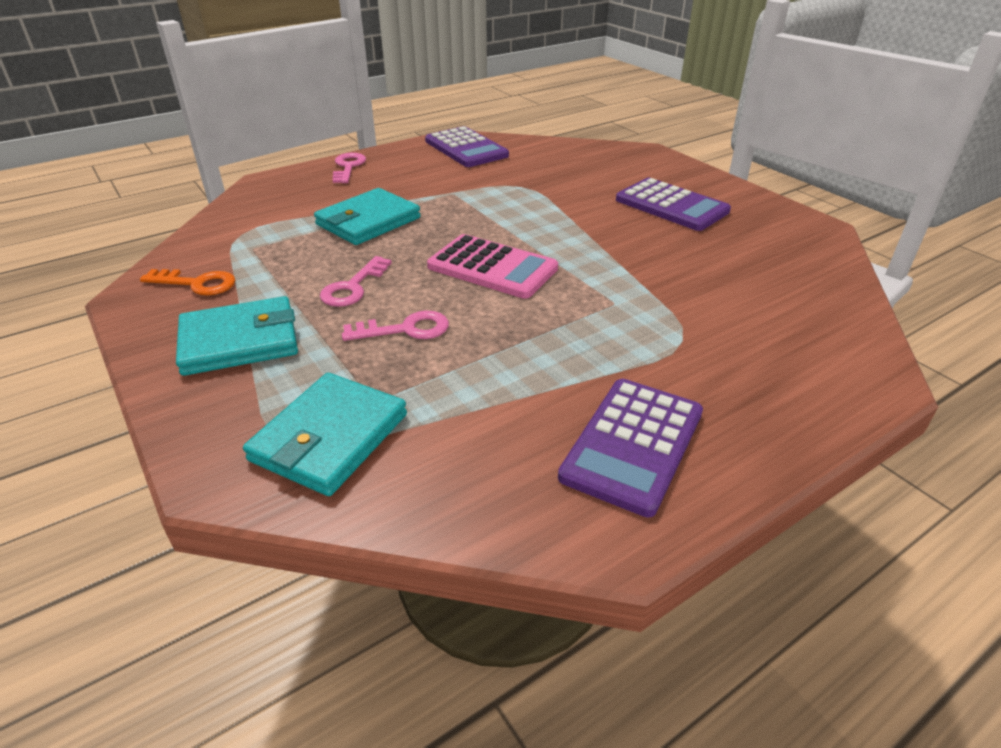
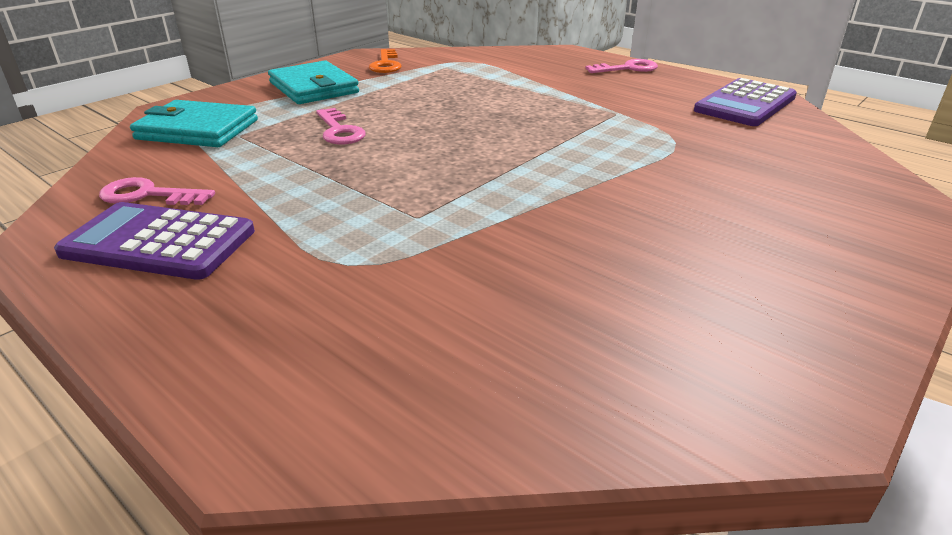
camera: 75 degrees right, 5 degrees down
turquoise wallet [314,188,421,245] -> none
pink key [320,256,392,307] -> pink key moved to [99,177,215,205]
pink calculator [427,234,558,299] -> none
purple calculator [616,178,731,231] -> none

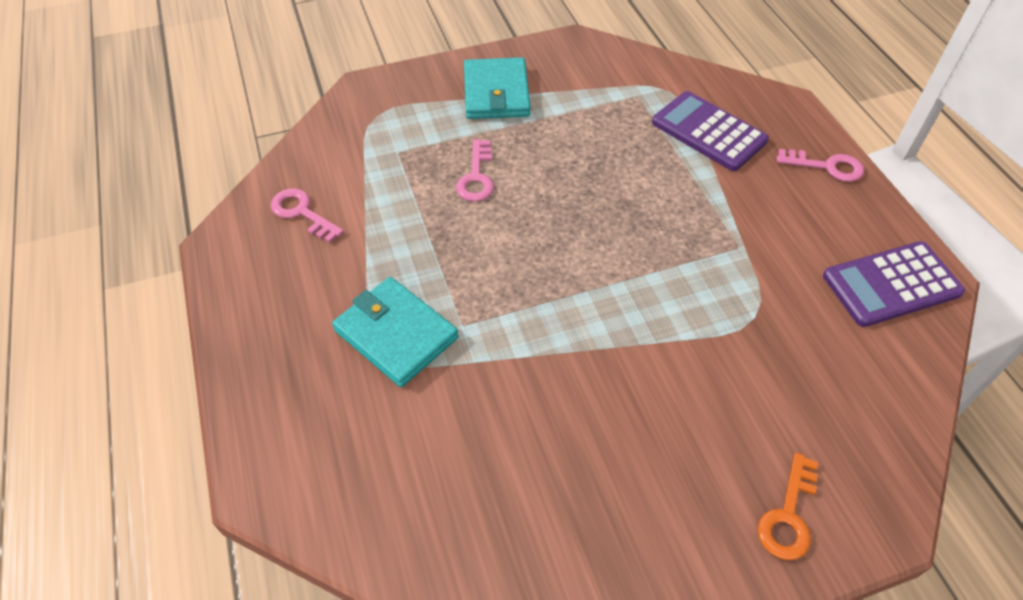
camera: 30 degrees right, 20 degrees up
purple calculator [54,202,255,280] -> purple calculator moved to [652,91,769,171]
turquoise wallet [130,100,258,147] -> turquoise wallet moved to [332,277,459,387]
orange key [369,49,402,73] -> orange key moved to [758,453,818,560]

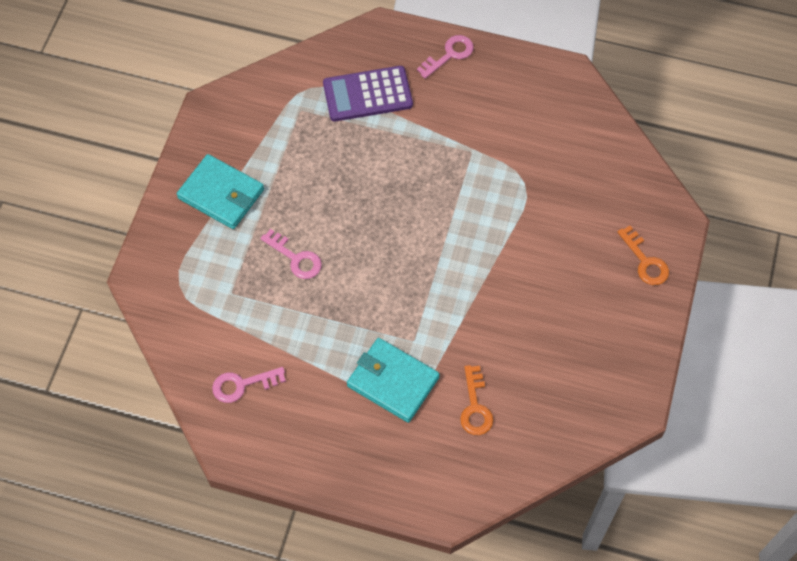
camera: 55 degrees left, 10 degrees up
turquoise wallet [332,277,459,387] -> turquoise wallet turned 45 degrees clockwise [347,338,440,423]
purple calculator [823,241,965,327] -> none
none -> orange key [460,365,493,435]

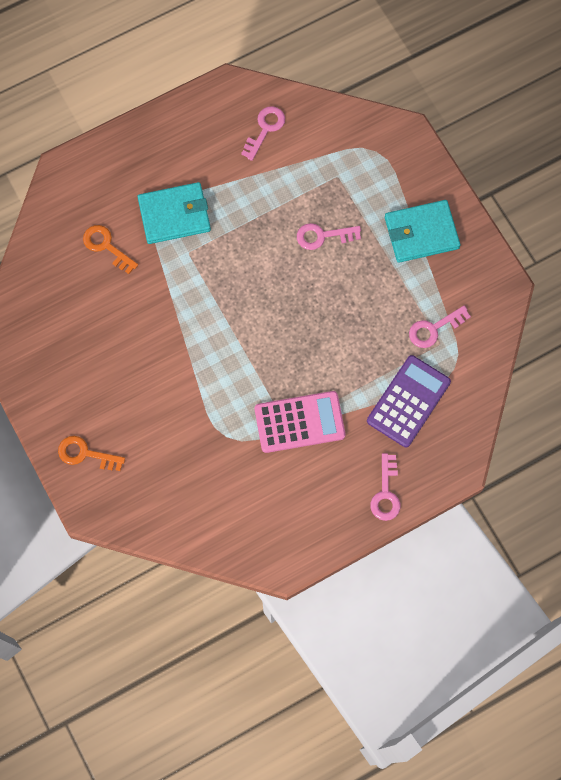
camera: 135 degrees right, 10 degrees up
none -> pink calculator [255,391,345,453]
none -> pink key [409,305,471,348]

